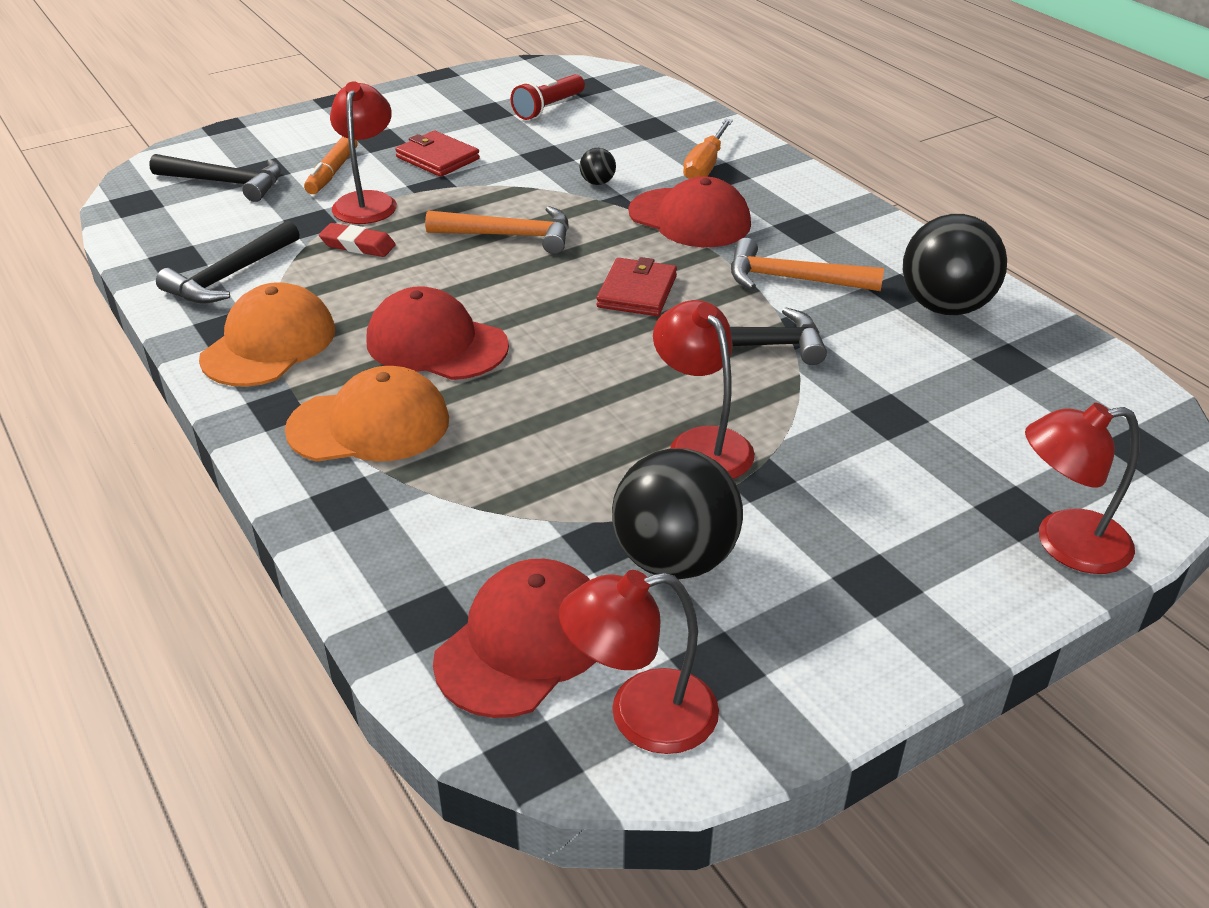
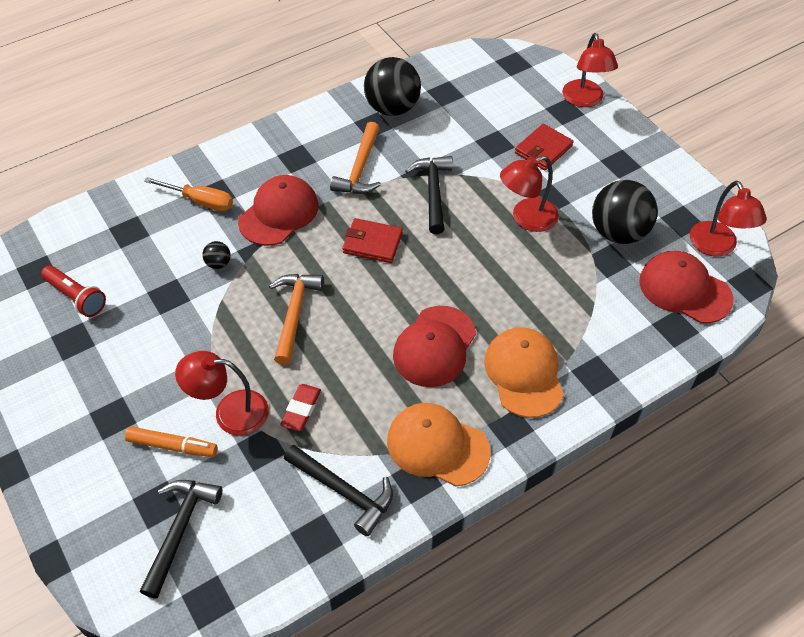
camera: 90 degrees left, 15 degrees up
red wallet [395,131,480,177] -> red wallet moved to [515,124,574,171]

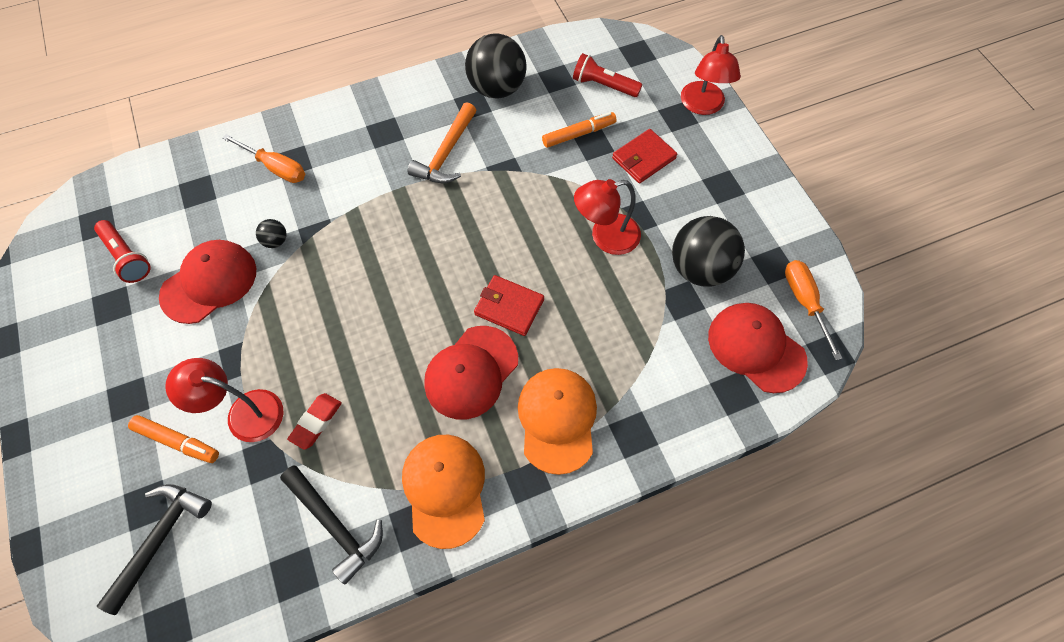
camera: 10 degrees right, 10 degrees up
red cap [238,175,318,246] -> red cap moved to [159,240,256,324]
orange hammer [269,274,324,365] -> none
red wallet [342,218,403,263] -> red wallet moved to [474,275,544,336]
orange cap [387,403,490,486] -> orange cap turned 45 degrees clockwise [402,435,485,549]
black hammer [405,156,453,234] -> none
red lamp [690,181,767,257] -> orange screwdriver [785,260,843,360]
none -> orange marker [542,112,617,148]
none -> red flashlight [573,53,642,97]

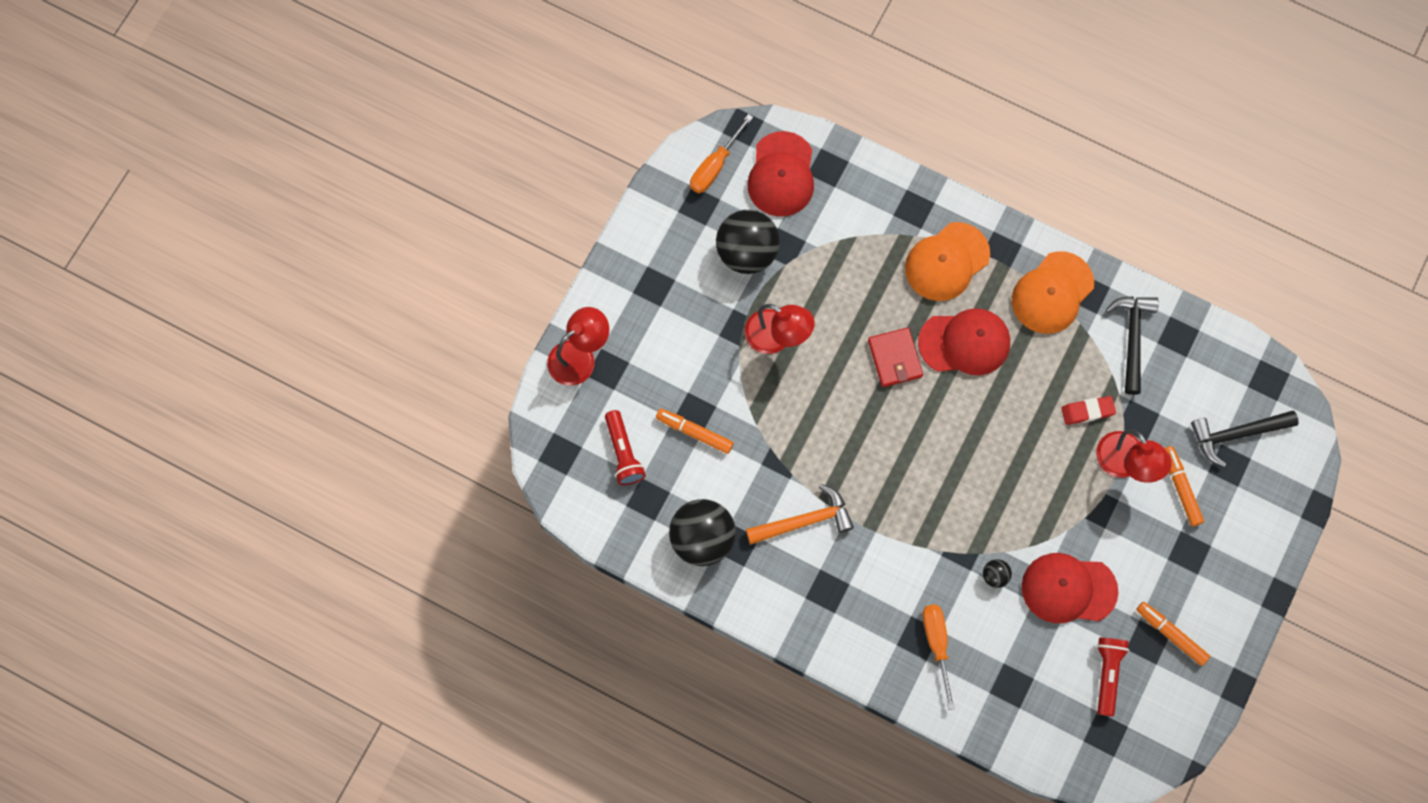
camera: 130 degrees left, 10 degrees up
red wallet [612,129,677,183] -> none
none -> orange marker [1136,602,1210,666]

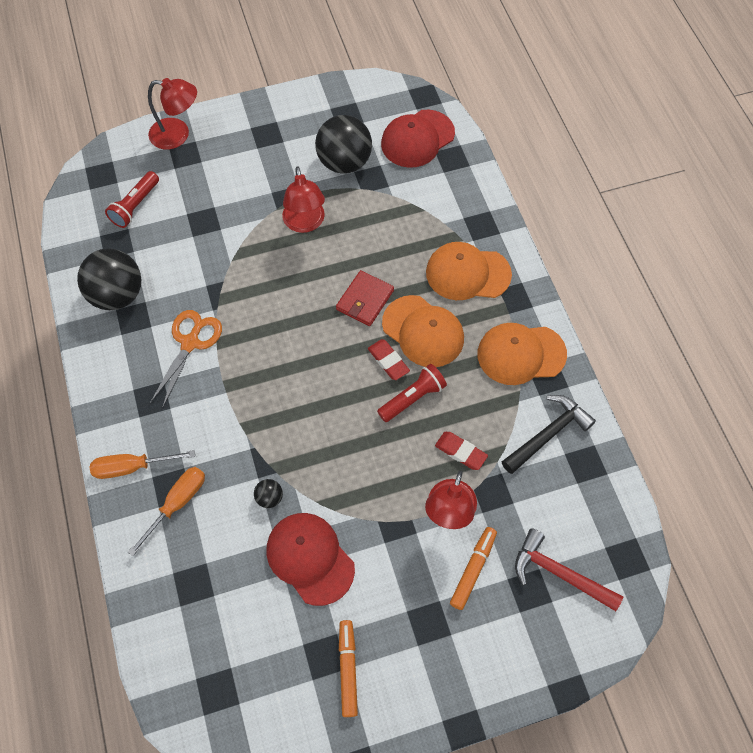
camera: 45 degrees right, 10 degrees down
orange marker [656,408,734,454] -> none
orange screwdriver [690,114,753,193] -> orange screwdriver moved to [90,450,195,479]
orange hammer [746,484,854,545] -> orange scissors [150,310,222,409]
red cap [918,308,1010,375] -> orange cap [382,295,464,367]
red flashlight [1097,638,1129,716] -> red flashlight moved to [377,364,447,422]
black hammer [1191,411,1299,467] -> red hammer [515,528,623,611]
none -> red eraser [368,339,410,380]

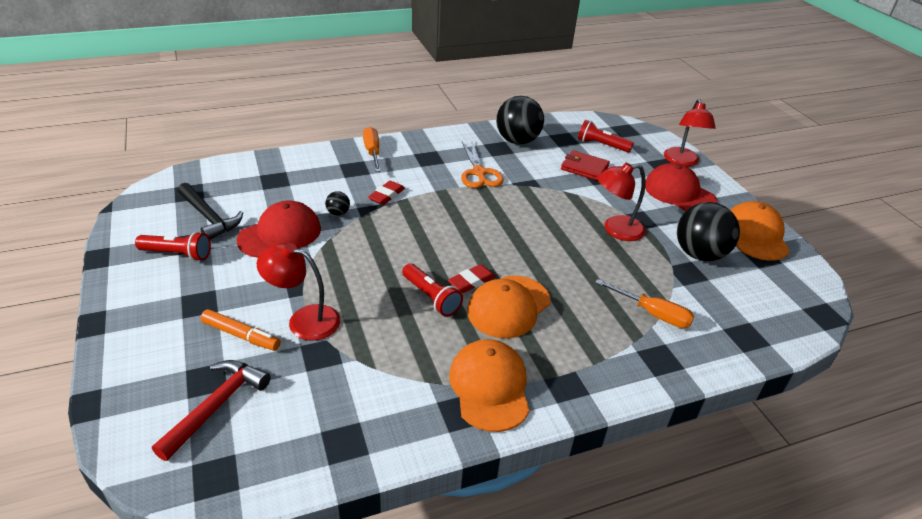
camera: 85 degrees right, 25 degrees down
orange screwdriver [128,467,205,556] -> orange screwdriver moved to [595,279,694,328]
orange scissors [150,310,222,409] -> orange scissors turned 60 degrees clockwise [461,141,504,188]
red wallet [336,270,394,326] -> red wallet moved to [561,150,610,181]
orange marker [339,620,358,717] -> red flashlight [135,232,211,261]
red cap [381,110,455,168] -> red cap moved to [645,163,717,211]
orange cap [426,242,512,300] -> orange cap moved to [731,201,790,261]
red eraser [435,432,488,470] -> red eraser moved to [368,181,405,205]
black hammer [502,395,596,474] -> black hammer moved to [178,183,243,240]

